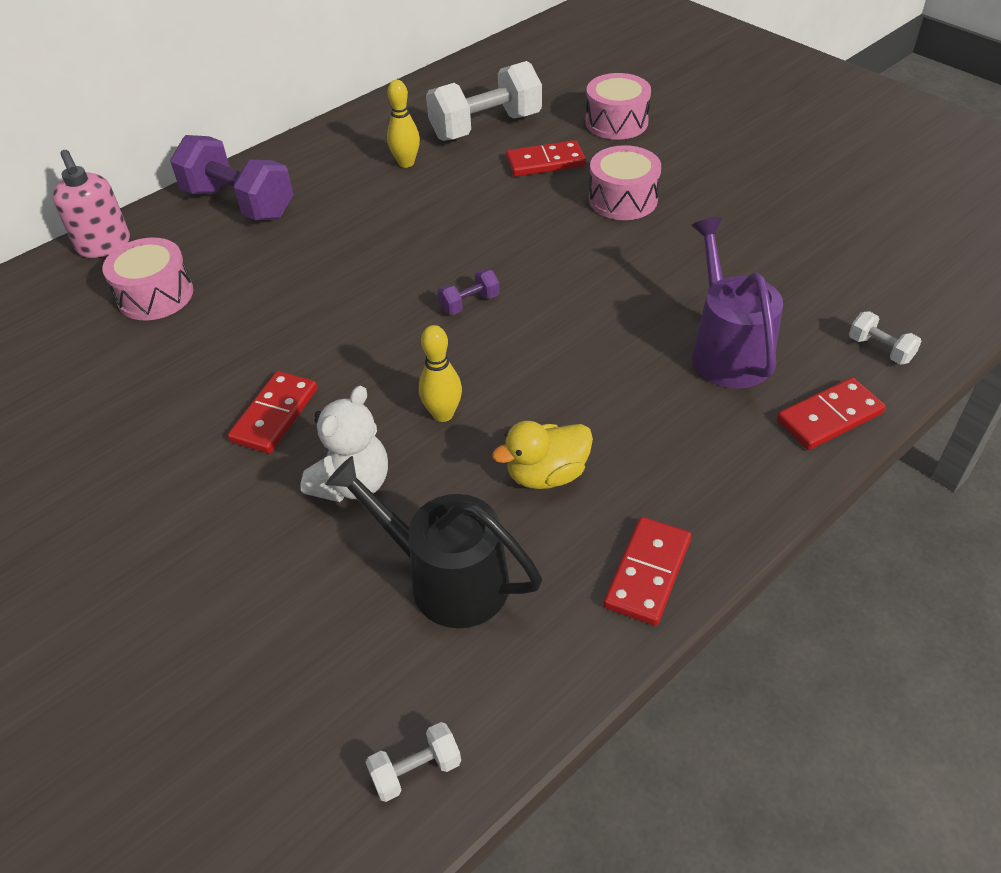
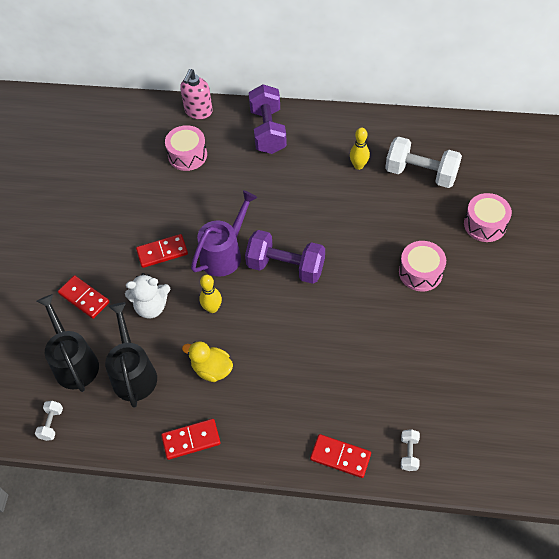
camera: 50 degrees right, 10 degrees up
white dumbbell [366,722,461,802] -> white dumbbell turned 75 degrees clockwise [35,401,63,441]
purple dumbbell [437,269,500,315] -> purple dumbbell [245,230,325,284], size x2.25
red domino [506,140,586,177] -> red domino moved to [58,275,110,319]
purple watering can [691,217,783,389] -> purple watering can moved to [191,190,258,277]
none -> black watering can [37,294,99,392]

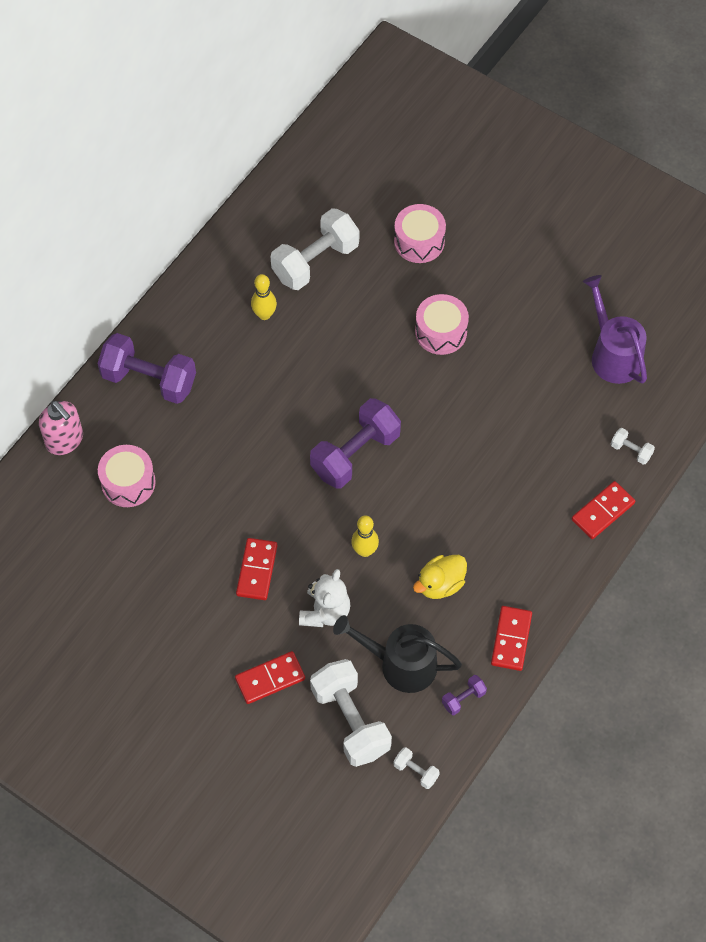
camera: 65 degrees left, 5 degrees up
black watering can [37,294,99,392] -> white dumbbell [310,659,392,767]
purple watering can [191,190,258,277] -> purple watering can moved to [583,275,647,384]
none -> purple dumbbell [442,675,487,715]

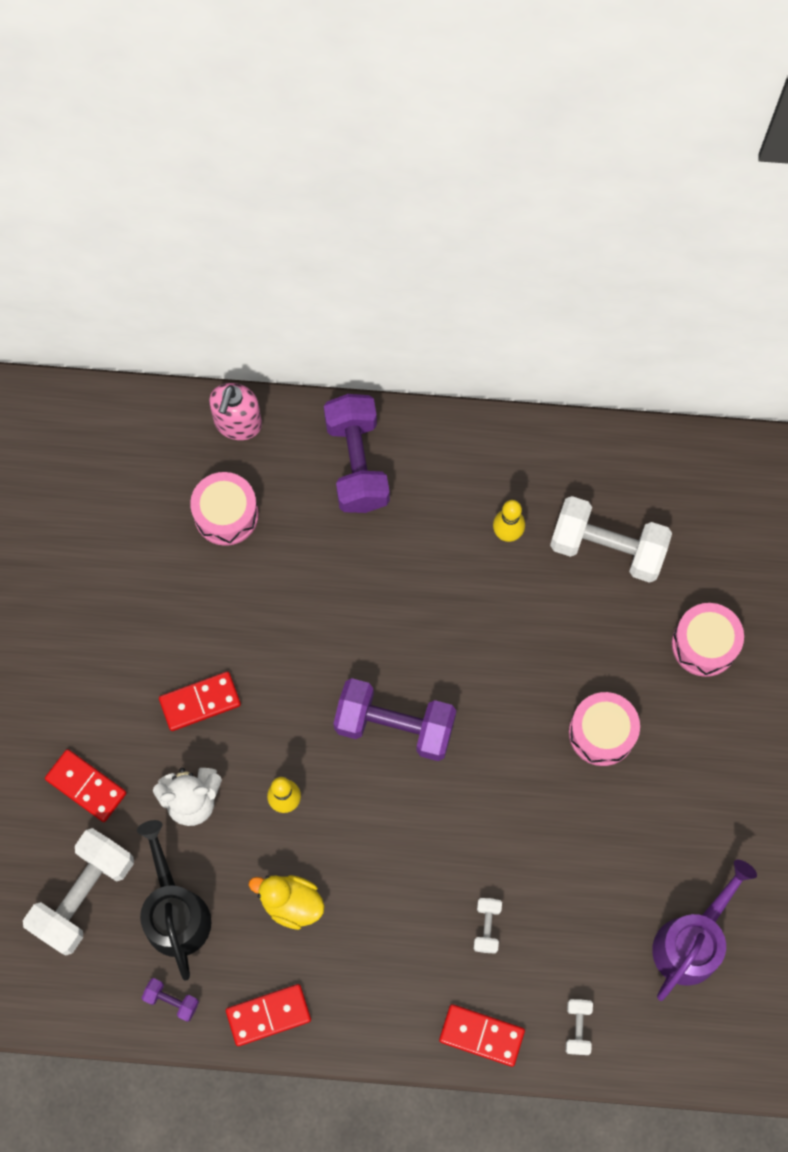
camera: 60 degrees right, 10 degrees up
white dumbbell [393,747,440,789] -> white dumbbell moved to [474,898,502,953]

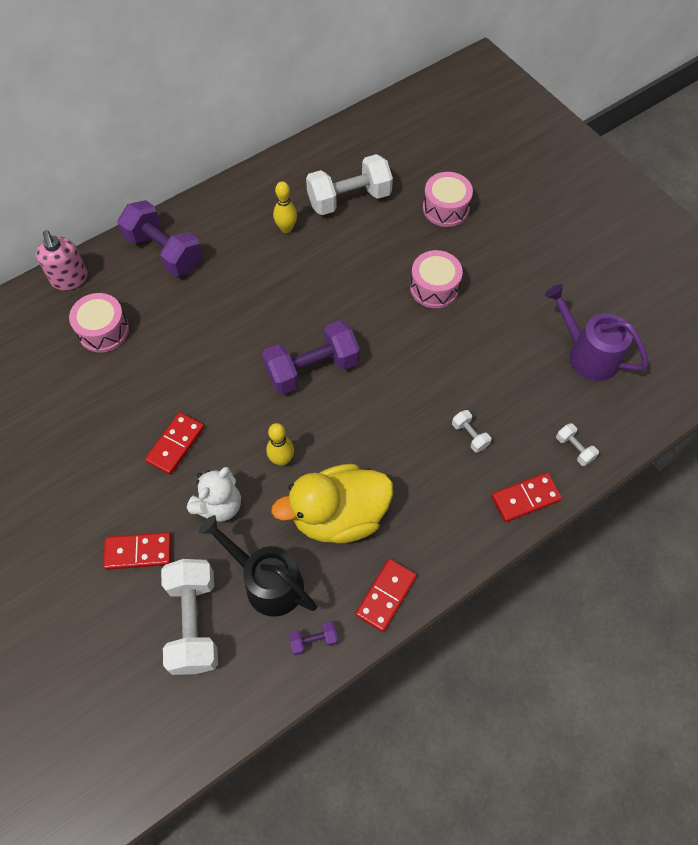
camera: 40 degrees left, 10 degrees down
yellow duck [249,875,325,930] -> yellow duck [271,464,393,543], size x1.81
purple watering can [652,860,757,1001] -> purple watering can turned 45 degrees counterclockwise [545,284,649,381]

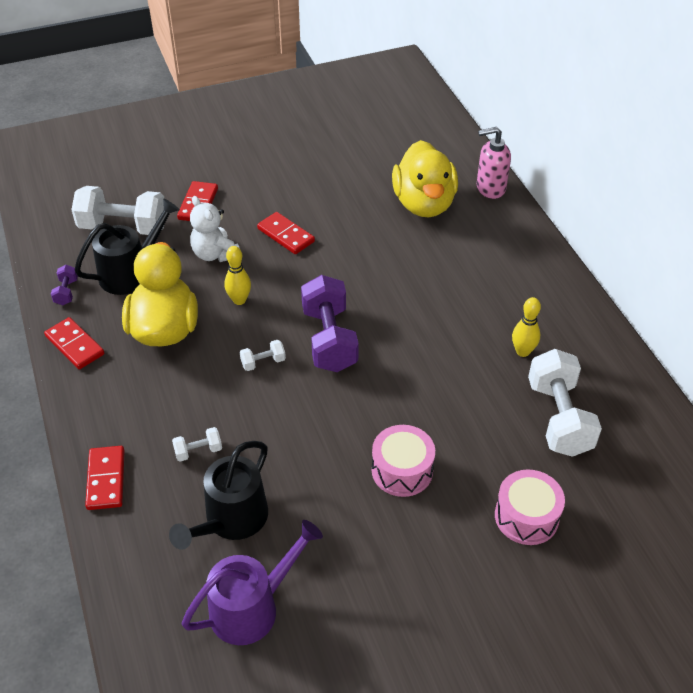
camera: 105 degrees right, 15 degrees down
pink drum [69,293,129,353] -> yellow duck [392,140,458,217]
purple dumbbell [118,200,202,277] -> none
white dumbbell [556,423,599,466] -> white dumbbell moved to [240,340,286,371]
none -> black watering can [169,441,268,550]

